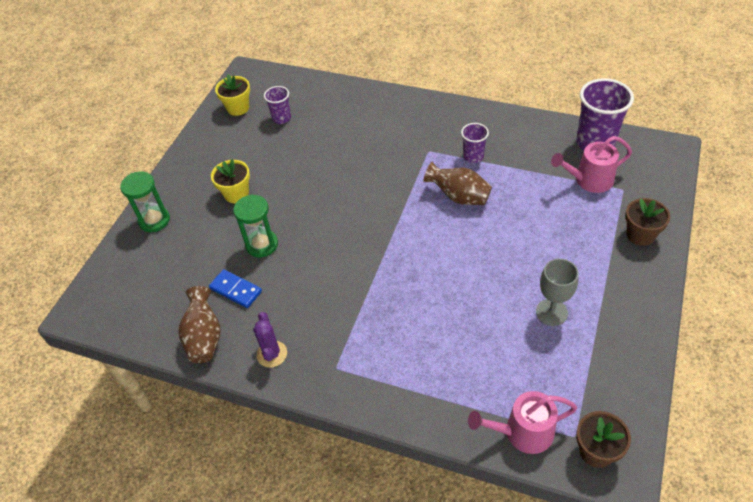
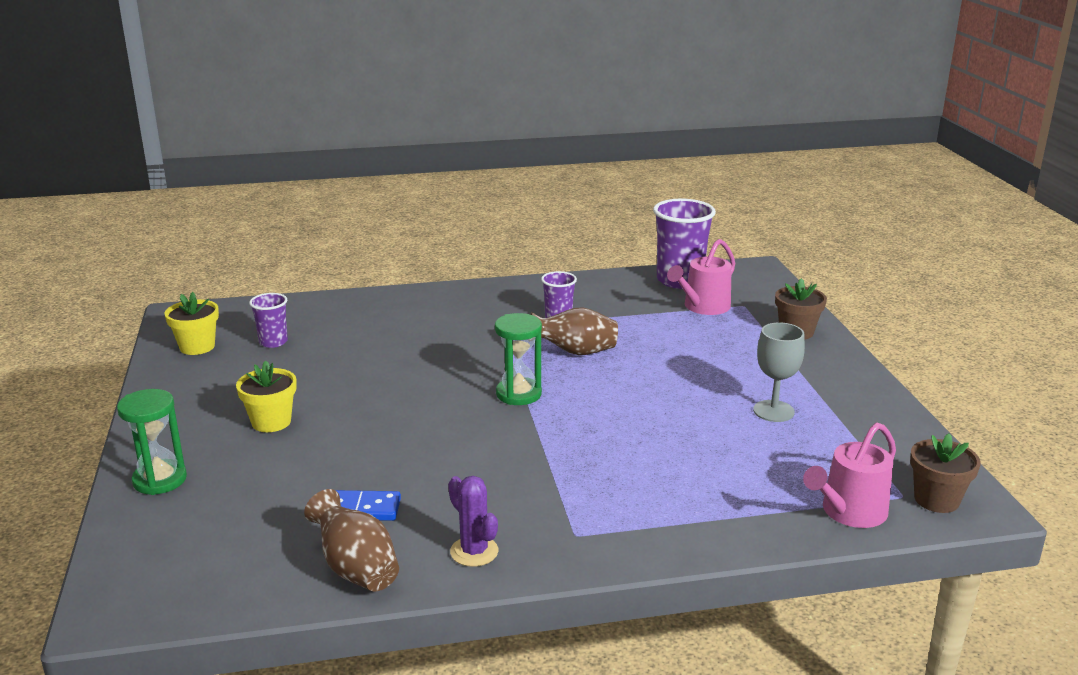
camera: 35 degrees left, 25 degrees down
green hourglass [233,194,278,257] -> green hourglass moved to [495,313,542,405]

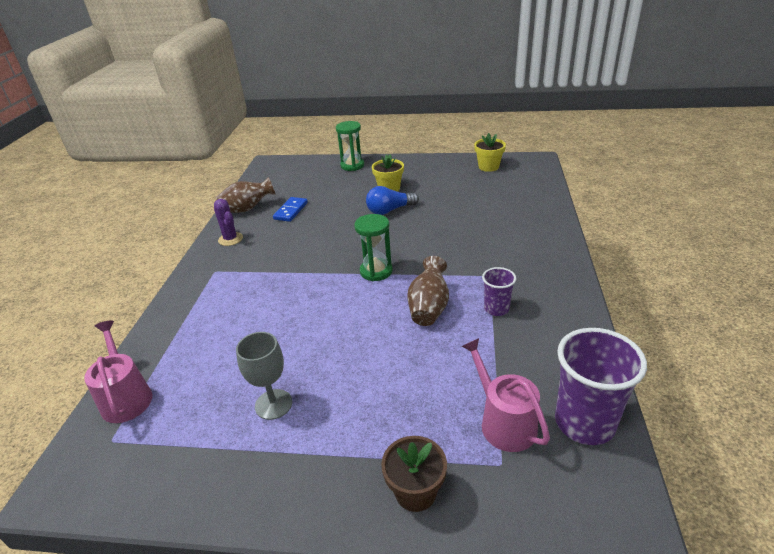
camera: 110 degrees right, 10 degrees up
purple cup [249,293,288,348] -> none
purple cactus [448,476,498,567] -> purple cactus turned 75 degrees clockwise [214,199,243,246]
brown flower pot [910,433,981,513] -> none
none -> blue light bulb [366,186,419,215]

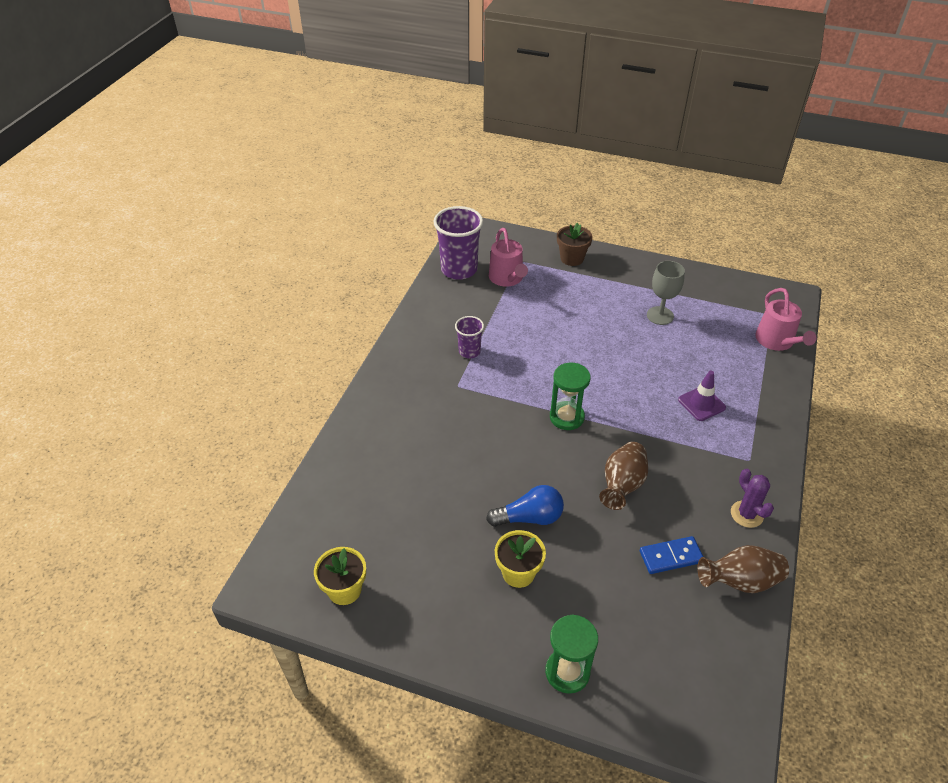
camera: 170 degrees left, 10 degrees up
blue domino [273,197,308,222] -> blue domino turned 45 degrees clockwise [640,536,703,574]
brown vase [407,256,449,326] -> brown vase moved to [599,442,648,510]
none -> purple traffic cone [678,371,726,421]

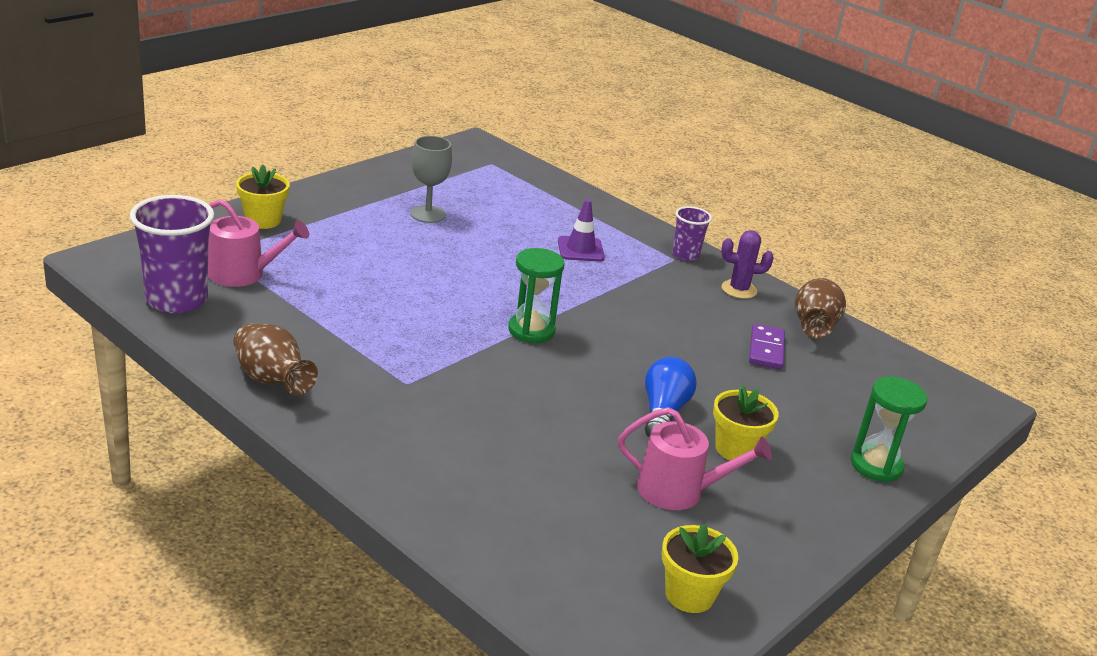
camera: 70 degrees left, 15 degrees down
purple cup [455,316,484,358] -> purple cup moved to [672,206,712,261]
brown flower pot [557,223,593,266] -> yellow flower pot [236,165,290,229]
brown vase [599,442,648,510] -> brown vase moved to [233,324,318,395]
blue domino [640,536,703,574] -> purple domino [749,324,785,369]
pink watering can [755,288,816,351] -> pink watering can moved to [618,407,772,510]

